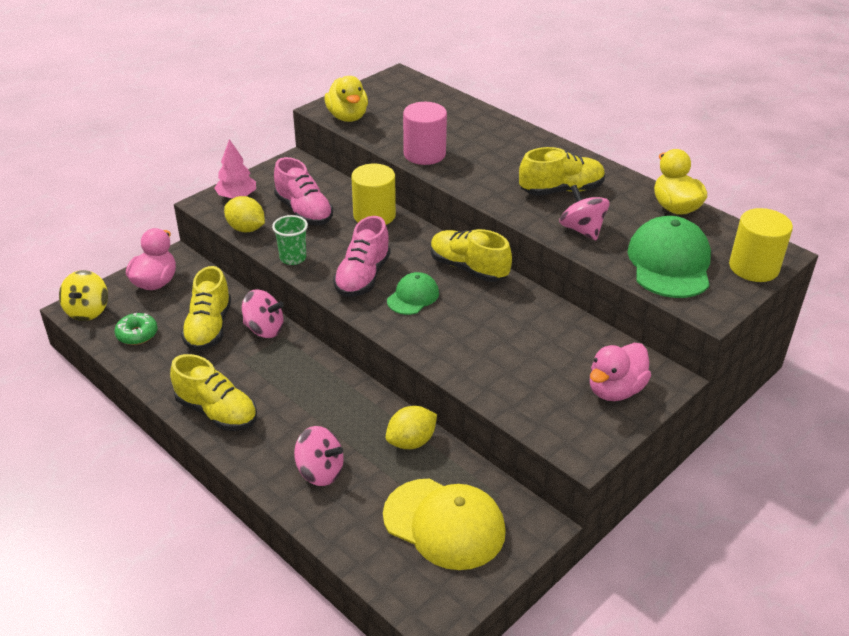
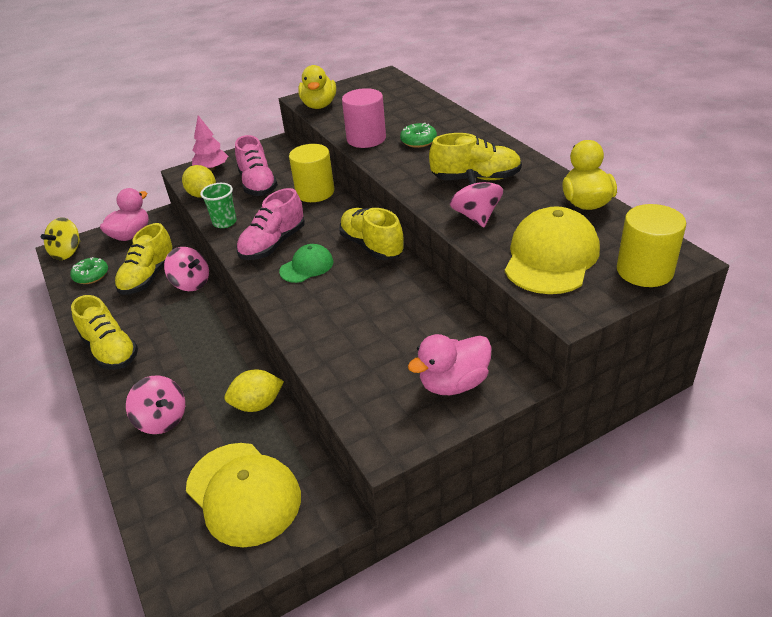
camera: 20 degrees right, 0 degrees up
green cap [628,216,711,298] -> yellow cap [505,206,600,294]
none -> green donut [400,123,437,148]

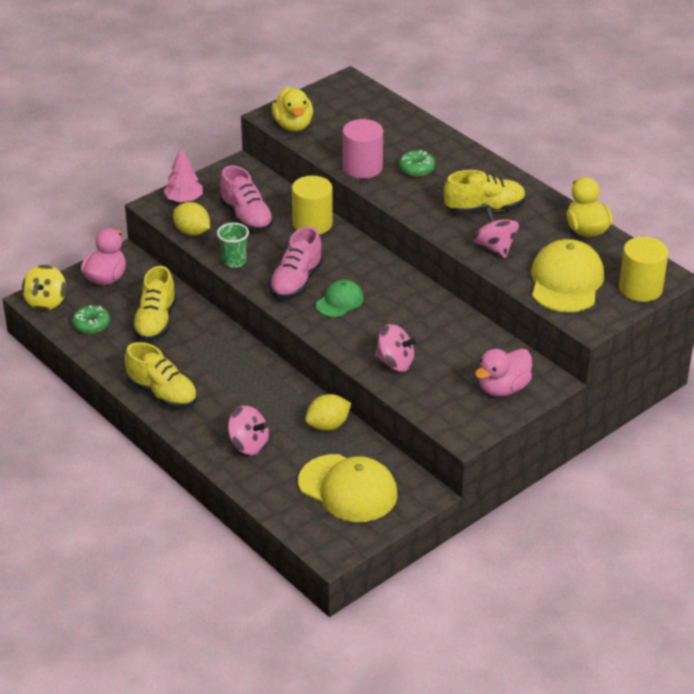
camera: 15 degrees left, 0 degrees up
pink spinning top [164,247,209,291] -> pink spinning top moved to [375,324,418,372]
yellow shoe [339,208,404,260] -> none

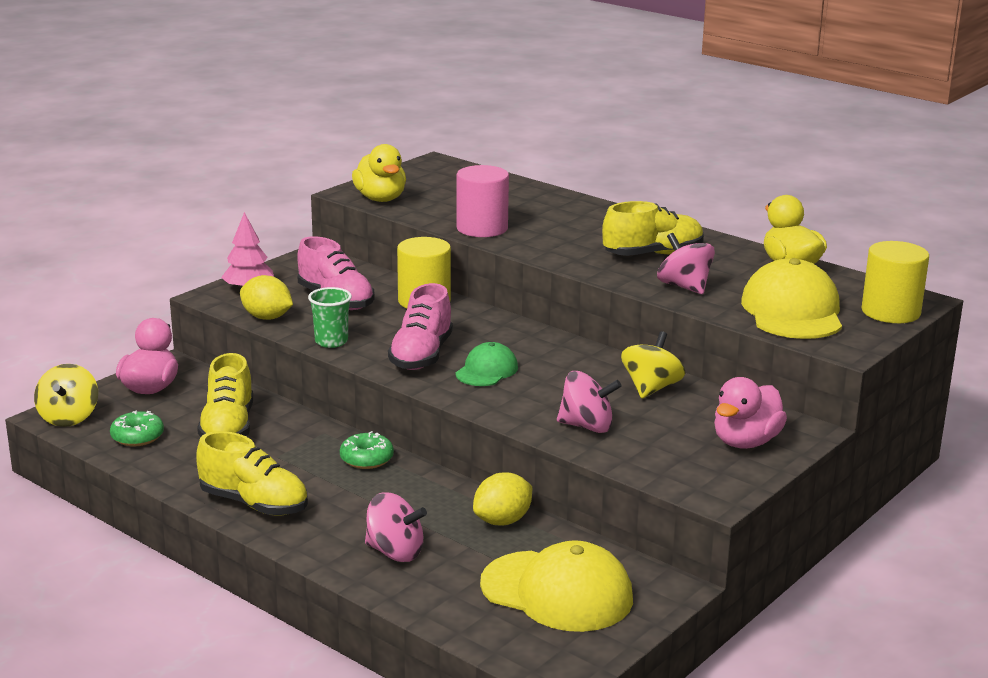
camera: 10 degrees left, 15 degrees down
green donut [399,150,435,177] -> green donut moved to [340,431,394,469]
none -> yellow spinning top [621,331,686,398]

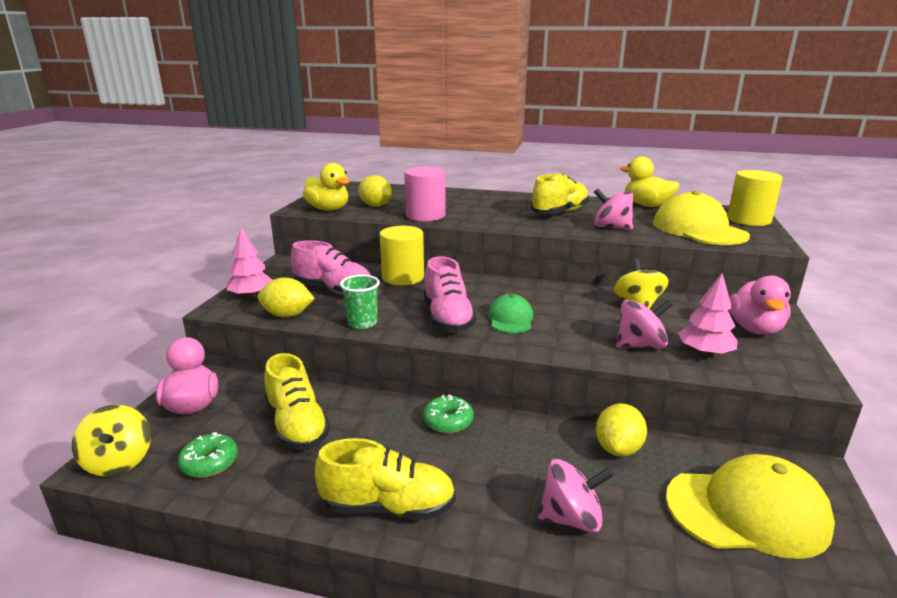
camera: 25 degrees left, 0 degrees up
none -> yellow lemon [358,175,392,207]
none -> pink tree [678,273,738,356]

